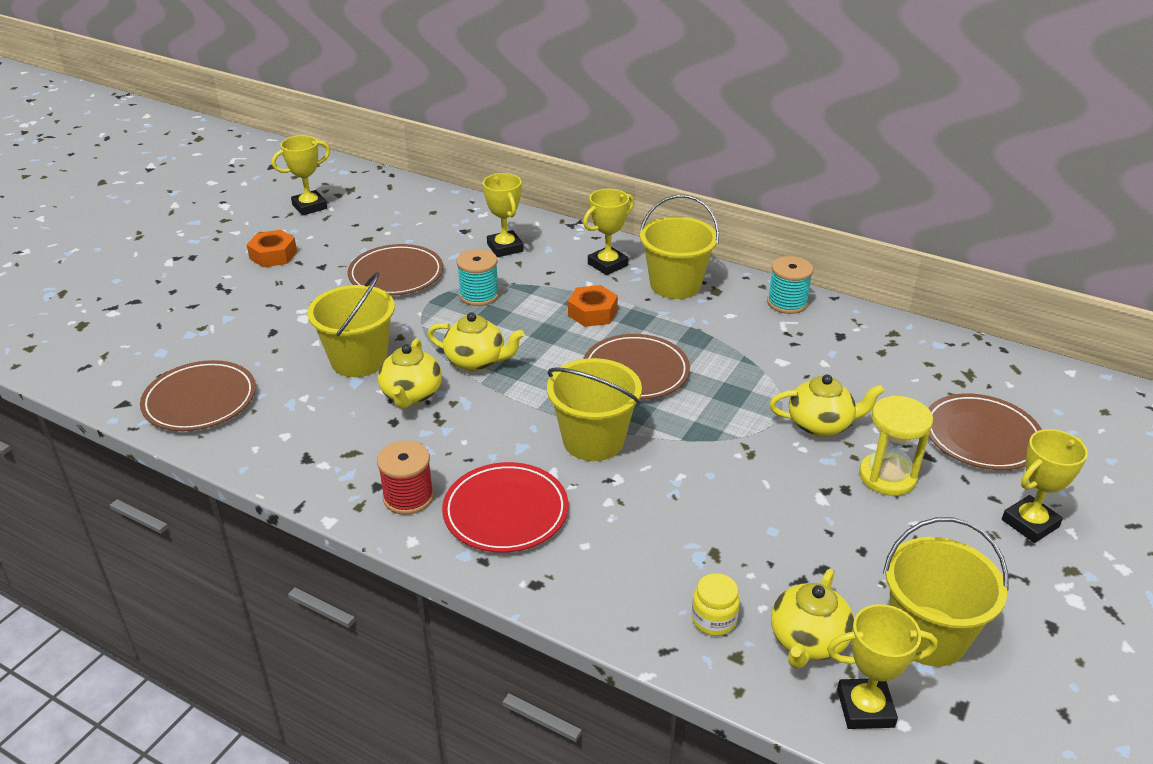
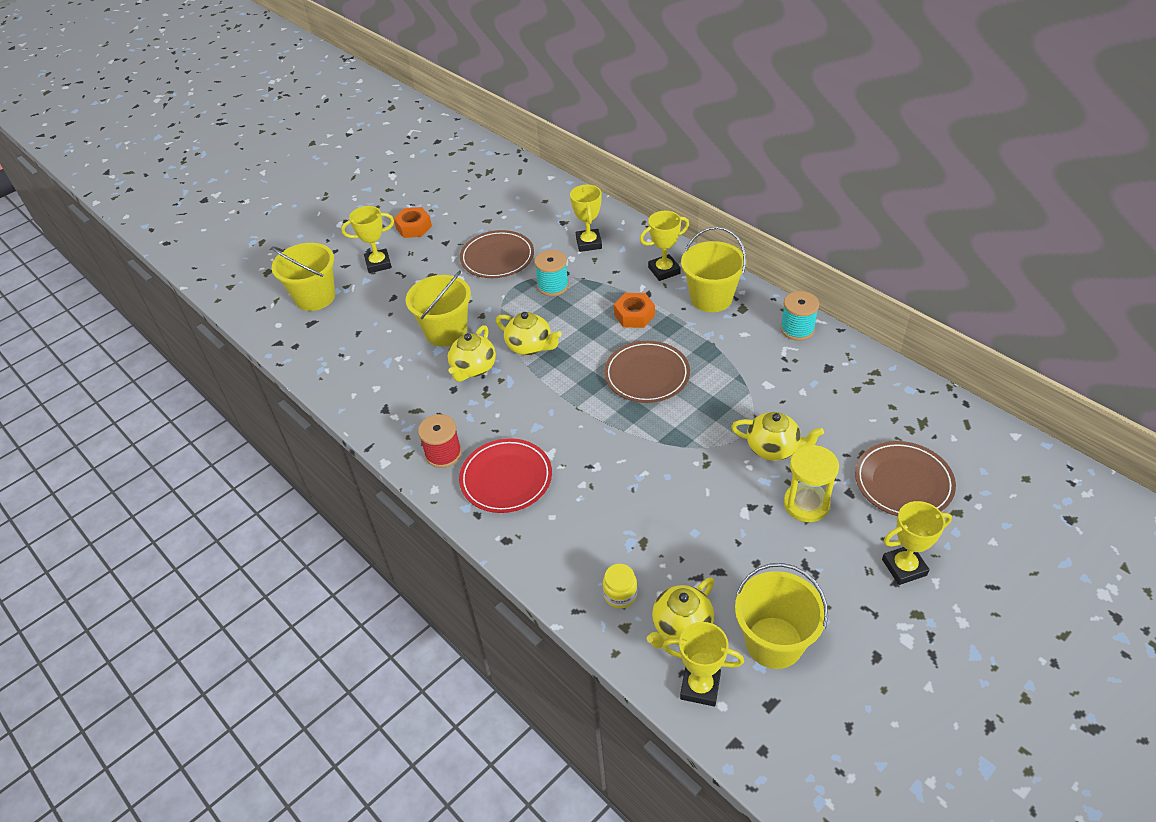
camera: 20 degrees right, 10 degrees up
brown plate [140,360,256,431] -> none
yellow trophy [272,135,330,216] -> yellow trophy moved to [341,206,394,273]
yellow bucket [547,358,642,461] -> yellow bucket moved to [272,243,335,311]

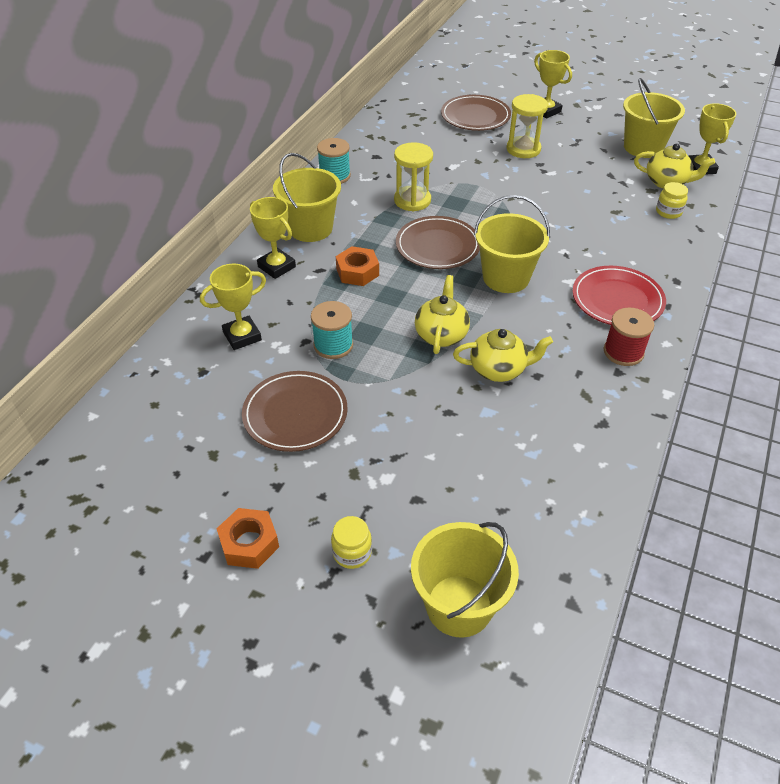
camera: 115 degrees left, 0 degrees up
yellow trophy [341,206,394,273] -> yellow jar [331,516,372,569]
yellow bucket [406,270,471,347] -> yellow bucket moved to [474,195,550,293]
yellow teapot [731,412,824,461] -> none
none -> yellow hourglass [394,142,433,211]

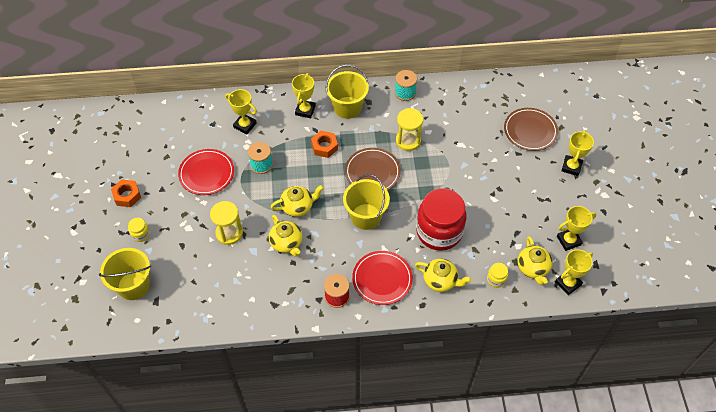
camera: 60 degrees right, 10 degrees up
brown plate [242,371,348,452] -> red plate [178,149,234,195]
yellow hourglass [507,94,548,158] -> yellow hourglass moved to [210,201,243,245]
yellow bucket [623,78,685,158] -> yellow trophy [557,206,596,251]
none -> yellow teapot [415,259,472,292]
none -> red jar [416,188,467,251]

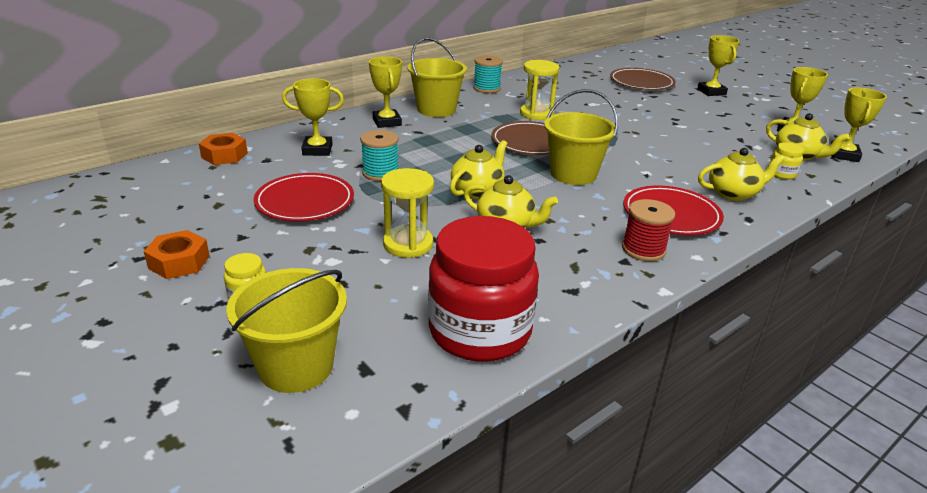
camera: 35 degrees left, 25 degrees down
orange nut [311,131,338,158] -> orange nut moved to [199,133,248,165]
red jar [416,188,467,251] -> red jar moved to [428,216,539,362]

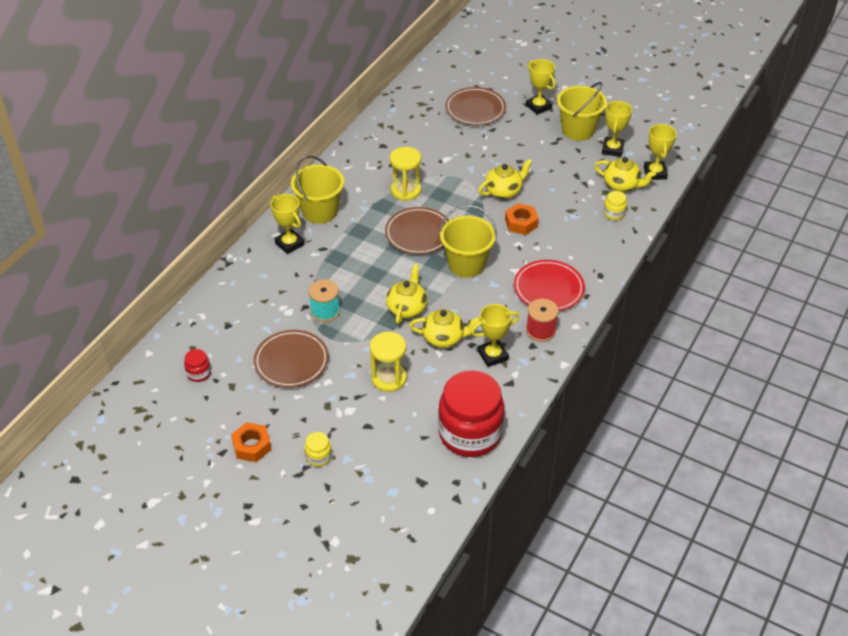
camera: 20 degrees left, 15 degrees up
orange nut [199,133,248,165] -> orange nut moved to [505,203,539,235]
yellow bucket [226,268,347,393] -> yellow bucket moved to [557,82,607,141]
red plate [254,173,354,221] -> brown plate [254,330,329,388]
yellow trophy [282,78,344,156] -> yellow trophy moved to [471,304,519,367]
turquoise spool [473,55,503,93] -> none
yellow teapot [698,148,785,201] -> yellow teapot moved to [478,159,532,199]
none -> red jar [184,349,211,382]

